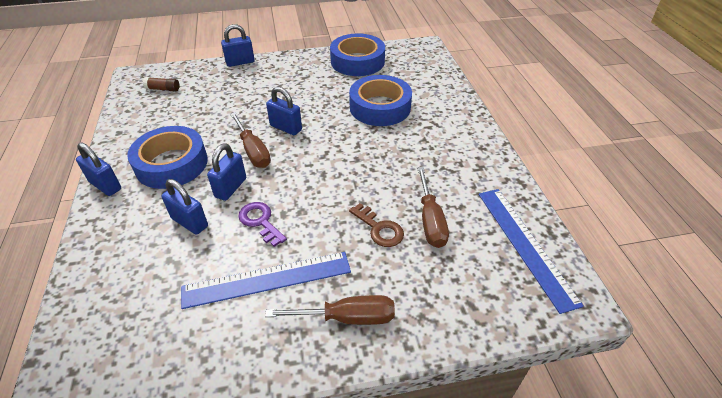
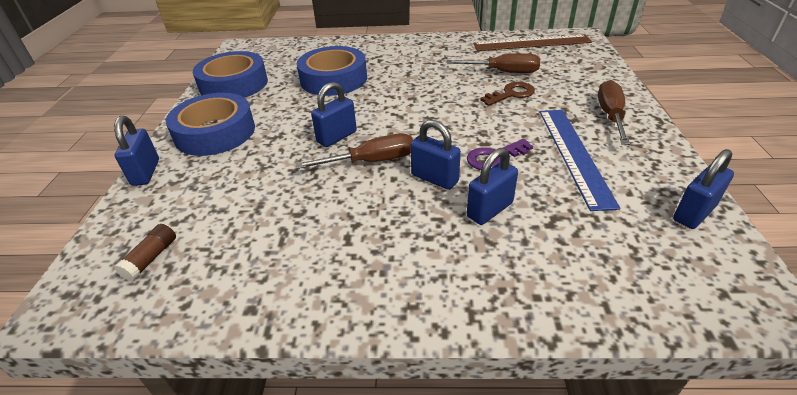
camera: 75 degrees left, 5 degrees down
blue padlock [76,143,121,196] -> blue padlock moved to [673,149,734,229]
blue tape [127,126,208,189] -> blue tape moved to [166,93,255,156]
blue ruler [479,189,584,314] -> brown ruler [473,35,592,51]

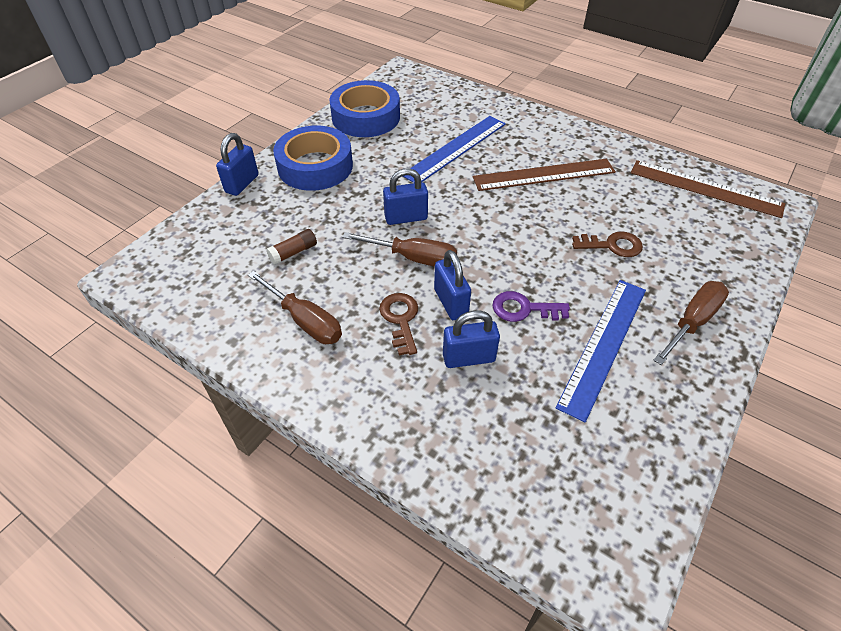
camera: 30 degrees right, 10 degrees up
brown glue stick [114,224,176,281] -> brown glue stick moved to [266,229,317,265]
blue tape [297,46,367,96] -> blue ruler [403,116,506,183]
brown screwdriver [447,53,540,73] -> brown screwdriver moved to [248,271,342,344]
blue padlock [673,149,734,229] -> none
none -> brown key [379,293,418,356]
none -> brown ruler [473,159,616,191]

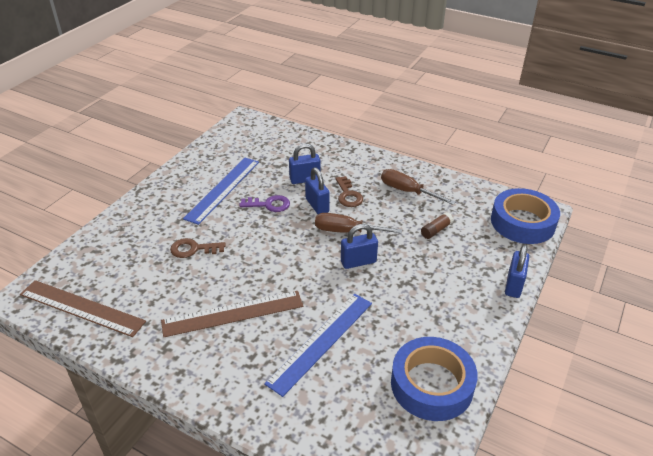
camera: 175 degrees right, 10 degrees down
blue tape [273,126,353,191] -> blue tape moved to [491,188,560,244]
brown screwdriver [653,281,729,365] -> none

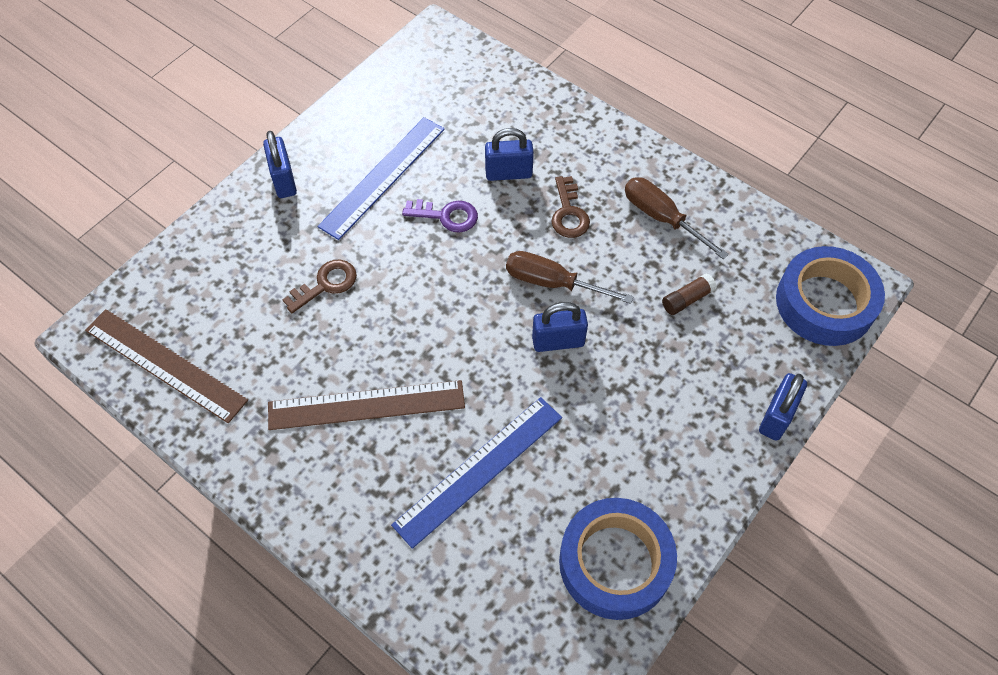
camera: 10 degrees right, 20 degrees up
brown key [170,238,226,258] -> brown key turned 135 degrees clockwise [283,260,357,313]
blue padlock [305,167,330,214] -> blue padlock moved to [263,131,297,198]

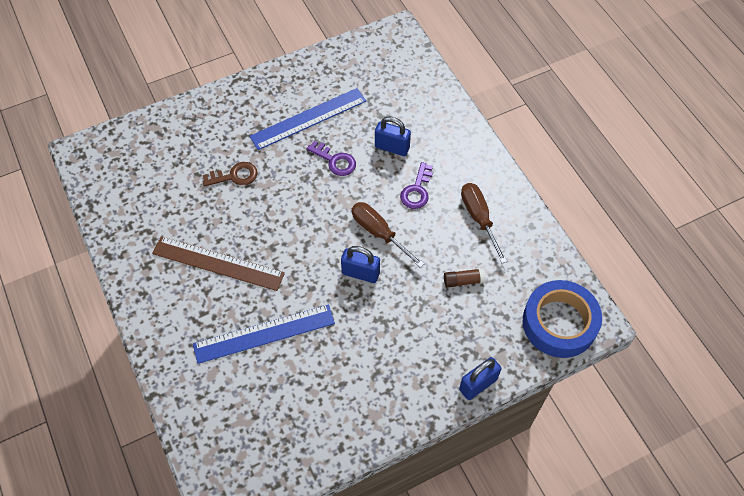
camera: 25 degrees right, 0 degrees up
brown ruler [85,309,248,423] -> none
blue padlock [263,131,297,198] -> none
brown key [551,176,590,238] -> purple key [400,162,433,209]
blue tape [559,498,677,620] -> none

